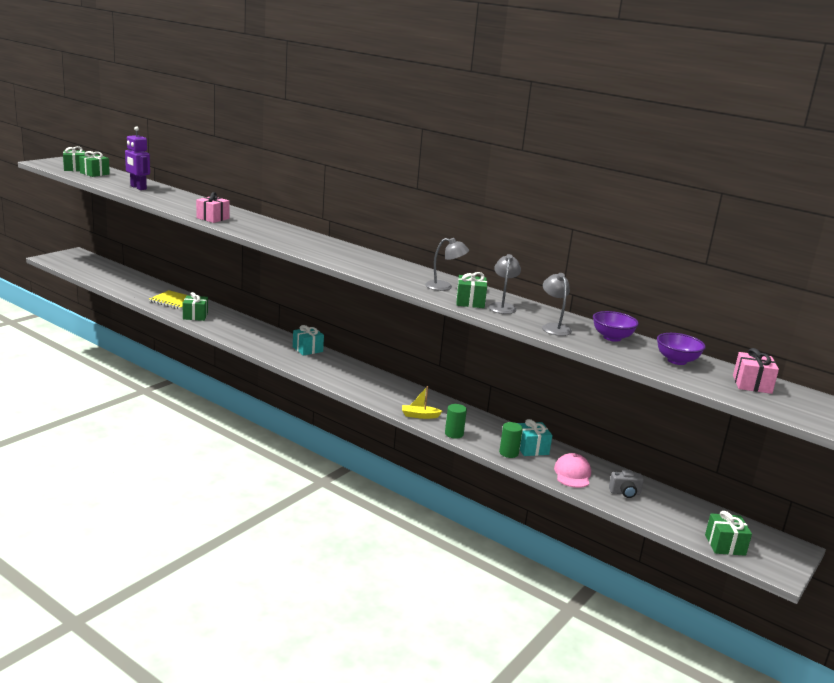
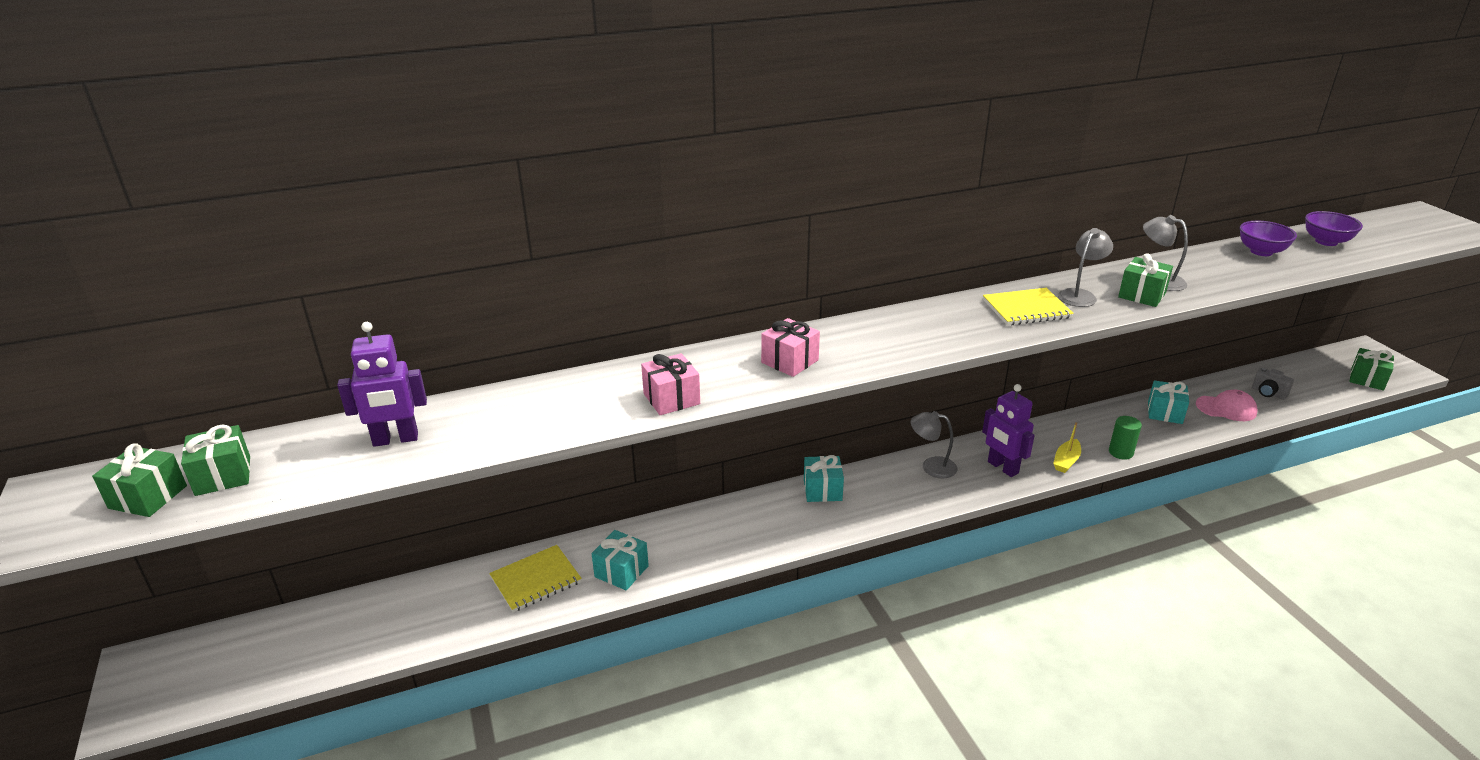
camera: 55 degrees left, 10 degrees up
green gift [183,292,208,321] -> turquoise gift [592,530,649,590]
green cylinder [499,422,523,458] -> none
grey lamp [542,273,572,336] -> grey lamp moved to [911,411,957,479]
pink cap [554,453,591,488] -> pink cap turned 150 degrees clockwise [1196,390,1258,421]
grey camera [609,470,644,498] -> grey camera turned 105 degrees clockwise [1252,368,1294,400]
pink gift [733,348,779,394] -> pink gift moved to [761,318,820,377]
none -> purple robot [982,384,1035,477]
none -> yellow notebook [983,288,1074,325]

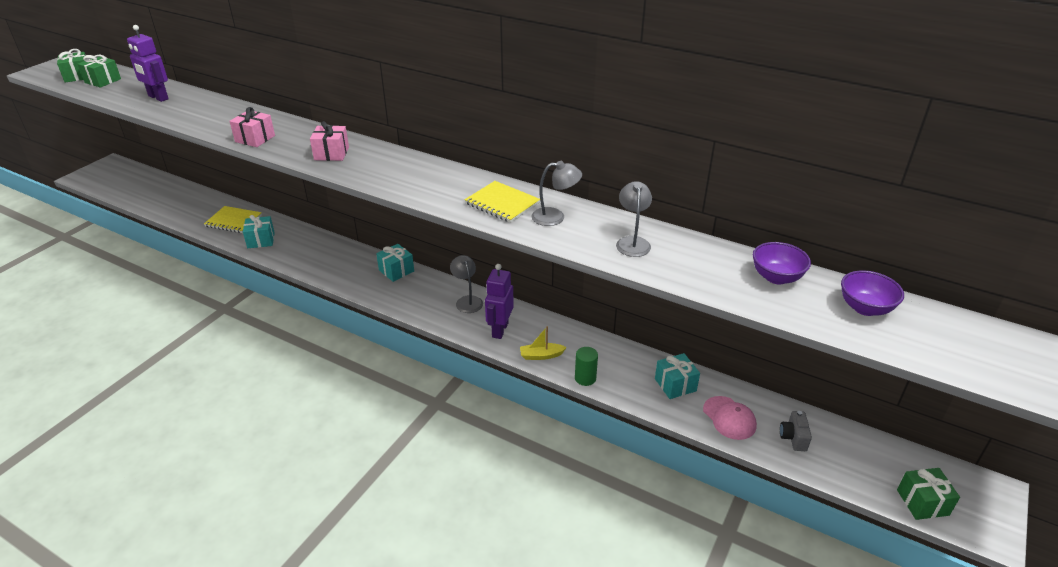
camera: 50 degrees right, 5 degrees up
green gift [1118,253,1173,307] -> none

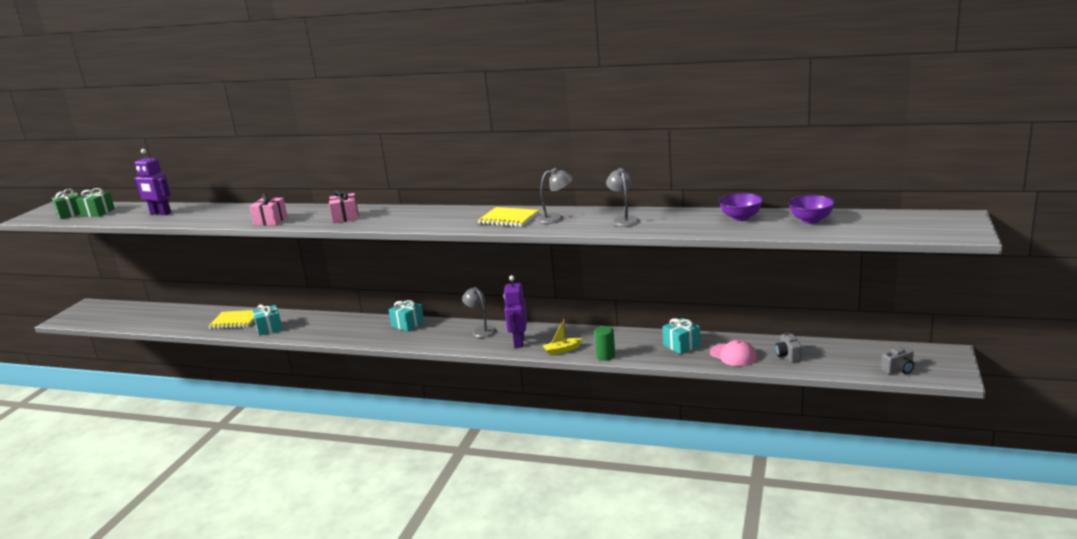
camera: 10 degrees left, 15 degrees down
green gift [897,468,960,520] -> grey camera [881,347,914,375]

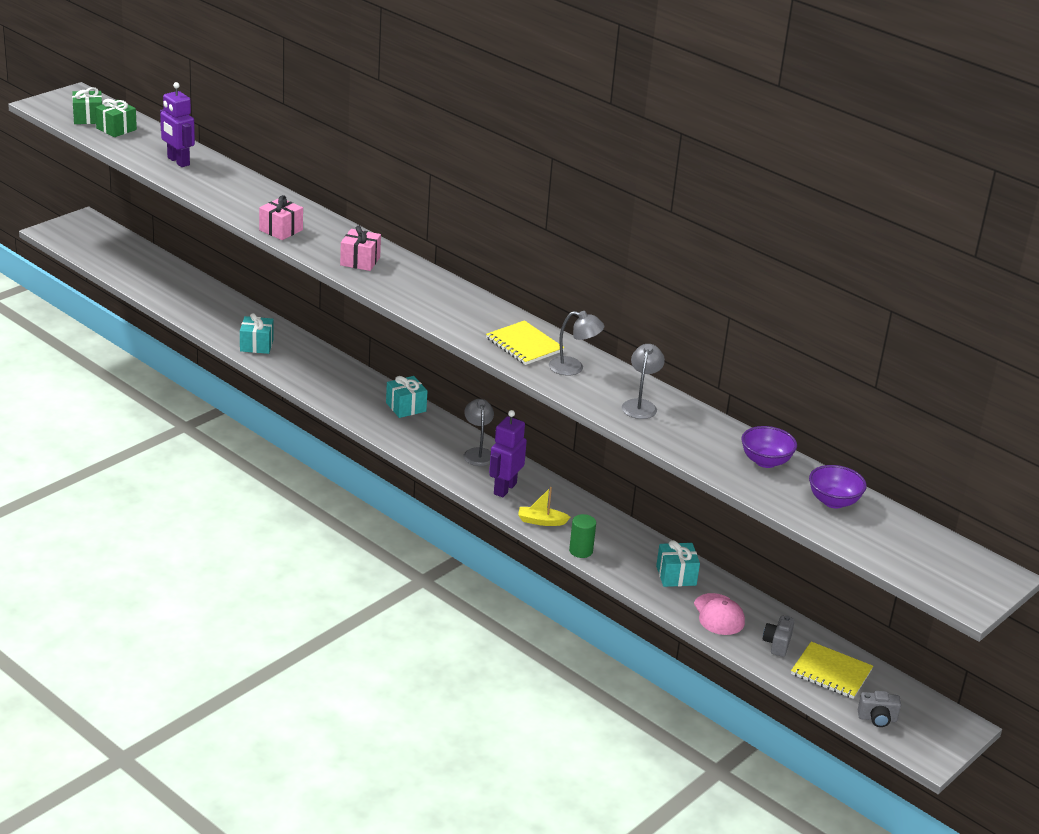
camera: 20 degrees right, 10 degrees up
yellow notebook [208,310,255,329] -> yellow notebook moved to [791,642,873,699]

